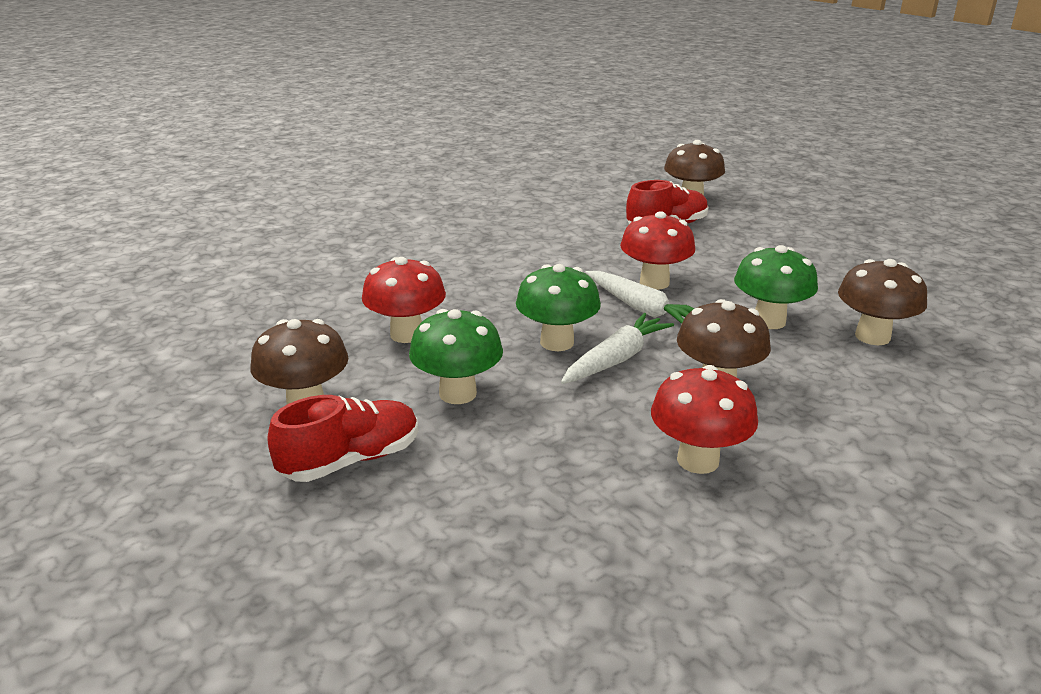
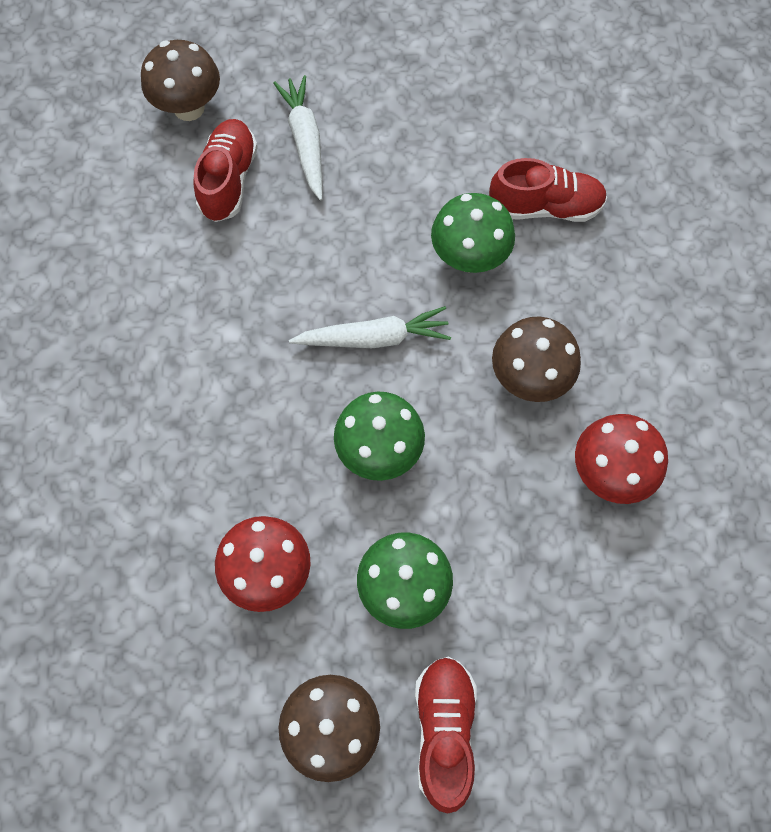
camera: 55 degrees left, 40 degrees up
white carrot [561,313,674,384] -> white carrot moved to [273,75,323,201]
red mushroom [620,211,696,290] -> none
brown mushroom [838,259,927,345] -> red shoe [489,158,607,222]

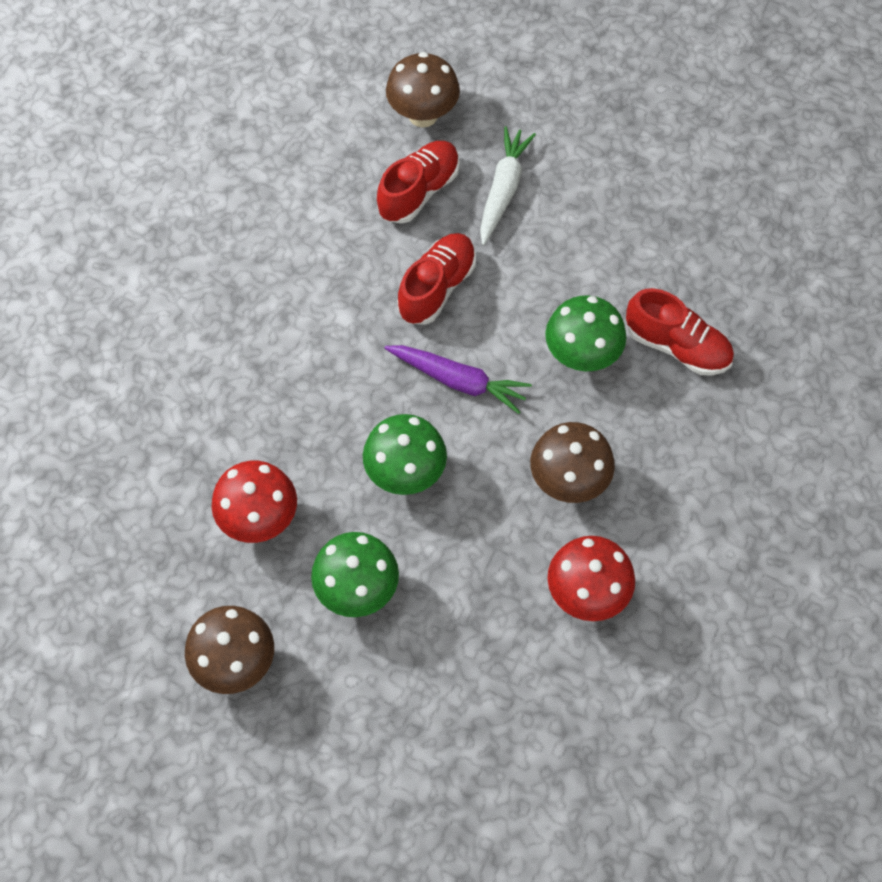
camera: 30 degrees right, 5 degrees down
white carrot [289,306,451,348] -> purple carrot [384,345,532,414]
red shoe [415,657,476,813] -> red shoe moved to [397,233,476,325]

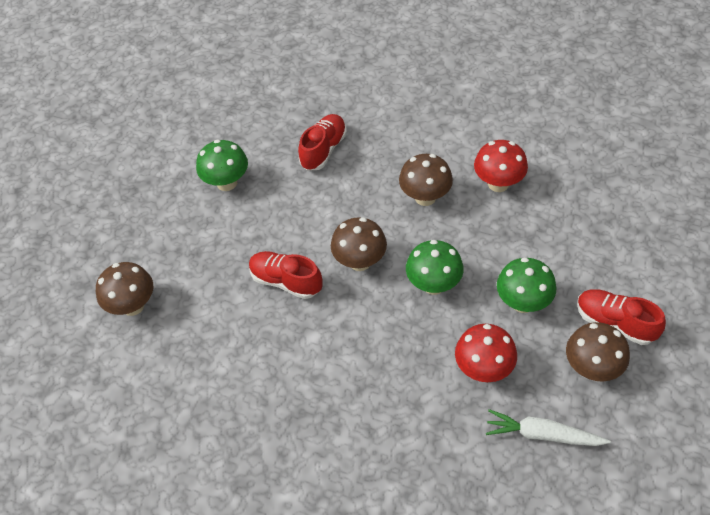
camera: 90 degrees left, 10 degrees down
red shoe [377,141,460,224] -> red shoe moved to [577,289,666,345]
purple carrot [384,345,532,414] -> brown mushroom [331,217,387,271]
white carrot [480,126,536,245] -> white carrot moved to [486,409,611,446]
green mushroom [545,295,626,371] -> green mushroom moved to [196,140,248,191]

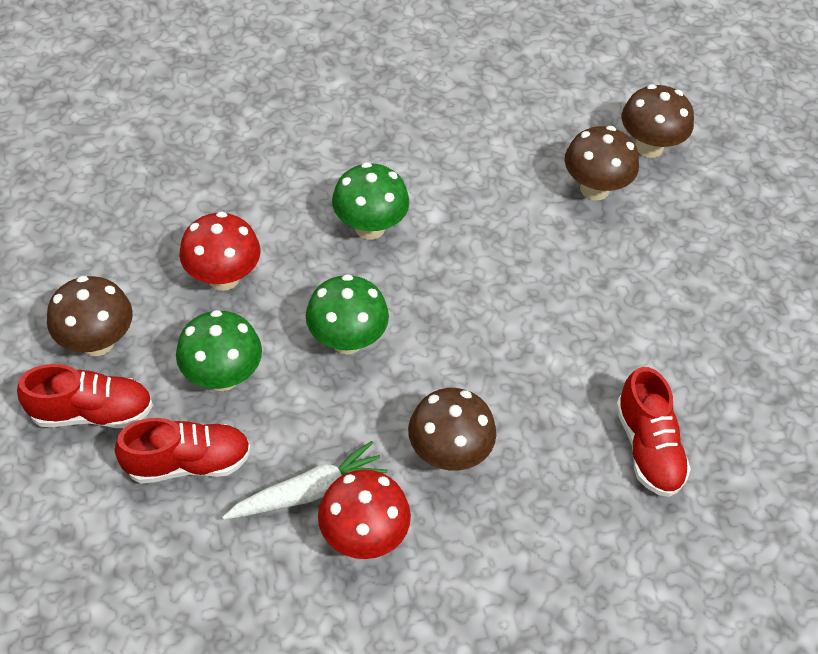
camera: 135 degrees right, 0 degrees up
green mushroom [196,140,248,191] -> green mushroom moved to [332,162,409,240]
red shoe [249,251,323,299] -> red shoe moved to [115,418,251,483]
brown mushroom [331,217,387,271] -> brown mushroom moved to [565,126,639,200]
white carrot [486,409,611,446] -> white carrot moved to [222,441,388,520]

